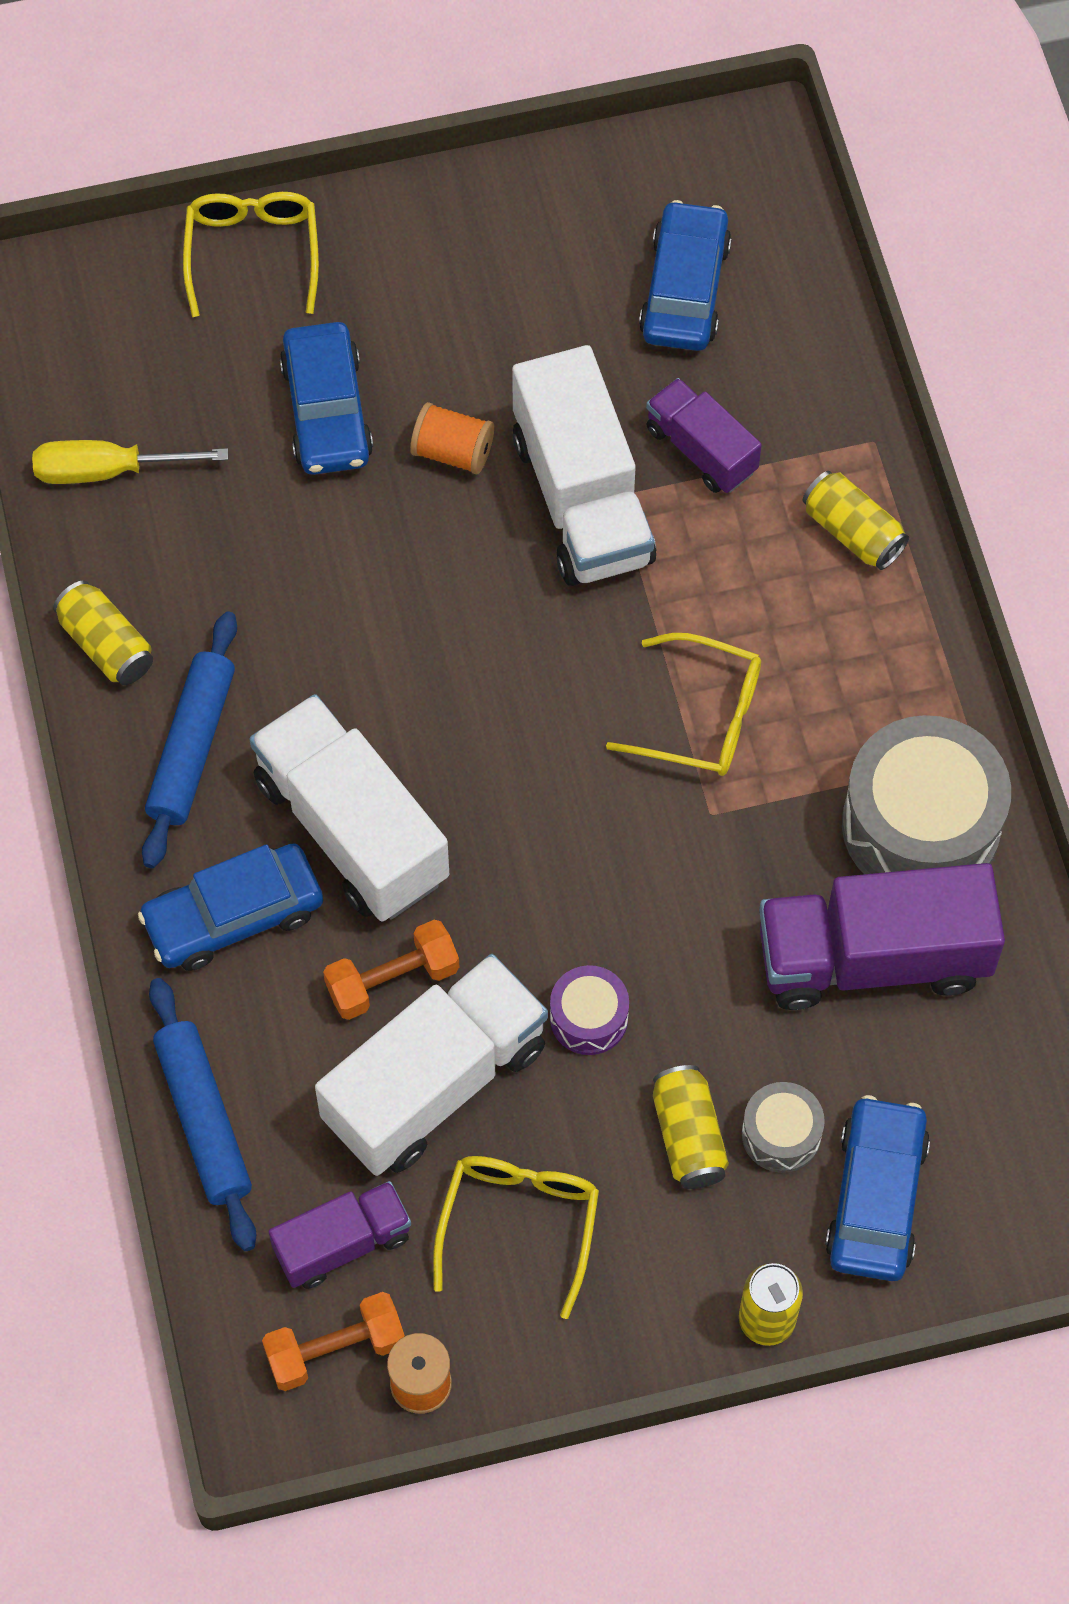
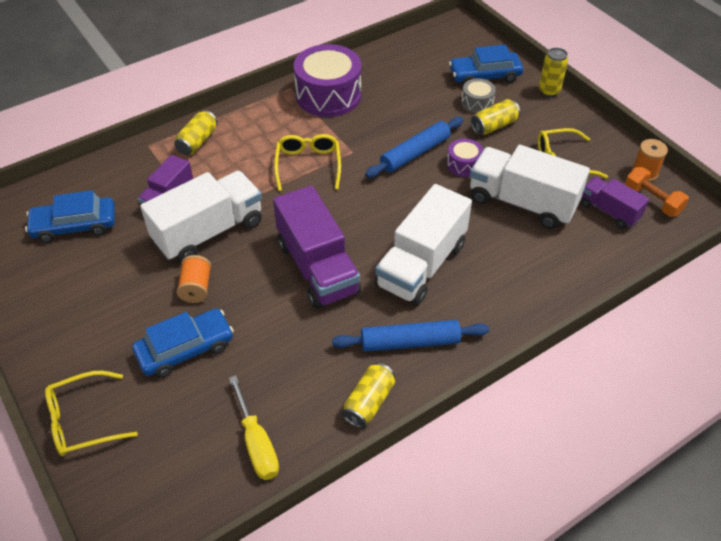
camera: 110 degrees left, 15 degrees down
blue car [138,843,323,971] -> none
blue rolling pin [149,978,257,1251] -> blue rolling pin moved to [365,117,463,178]
orange dumbbell [323,920,459,1020] -> none
purple truck [759,863,1005,1010] -> purple truck moved to [273,186,361,309]
grey drum [842,715,1011,874] -> purple drum [294,44,362,117]

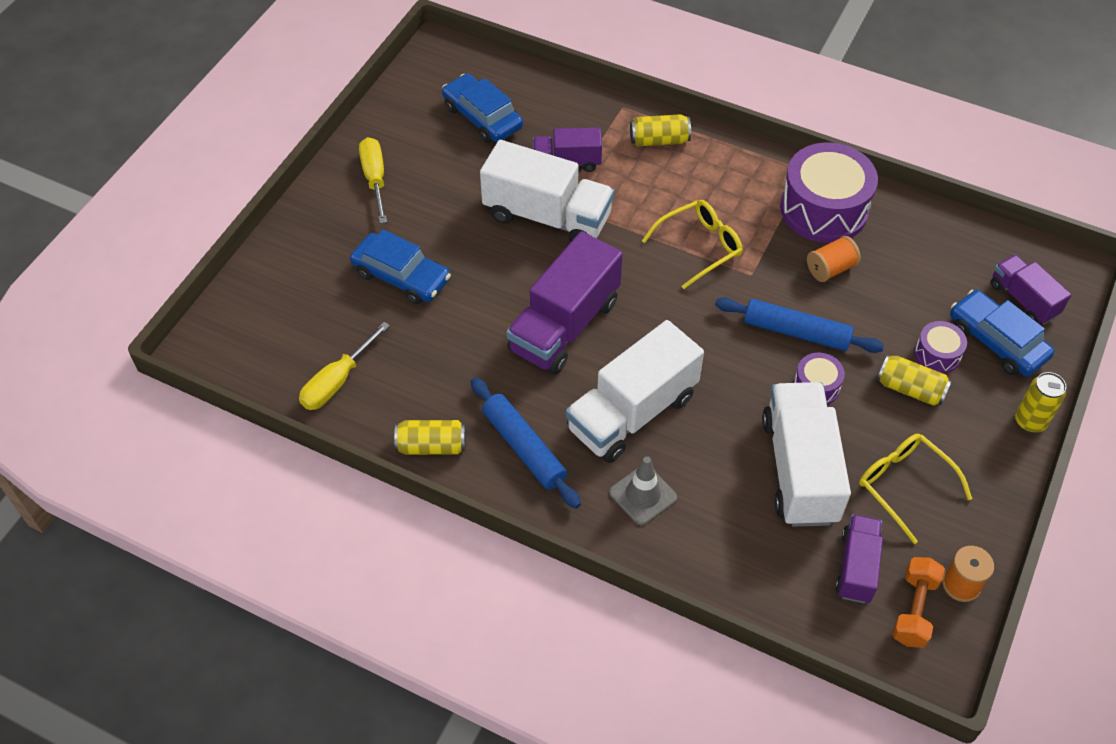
camera: 60 degrees right, 5 degrees up
yellow glasses [45,371,138,456] -> none
orange spool [177,255,211,303] -> orange spool moved to [807,236,861,282]
white truck [375,184,472,306] -> white truck turned 45 degrees counterclockwise [566,320,704,463]
grey drum [461,78,496,113] -> purple drum [914,321,967,373]
none -> yellow screwdriver [359,137,387,224]
none -> grey traffic cone [609,456,677,525]
none -> purple truck [991,254,1071,325]

